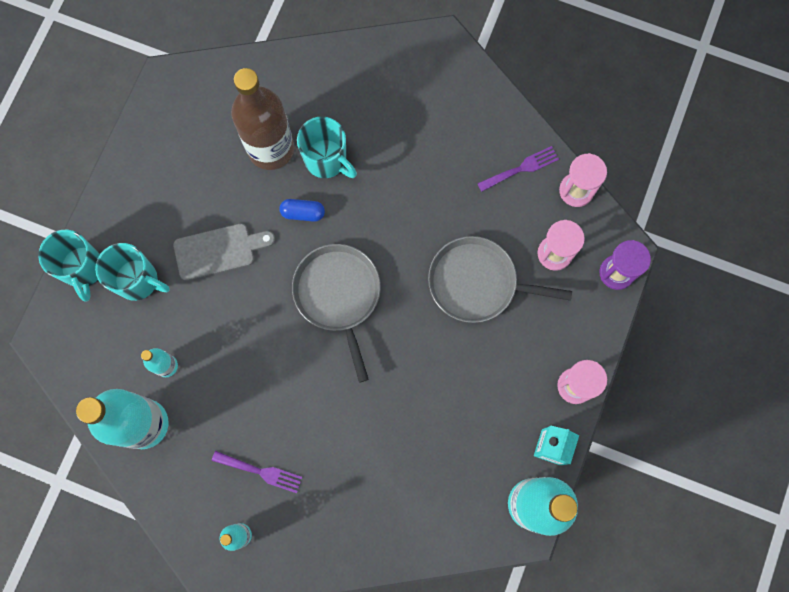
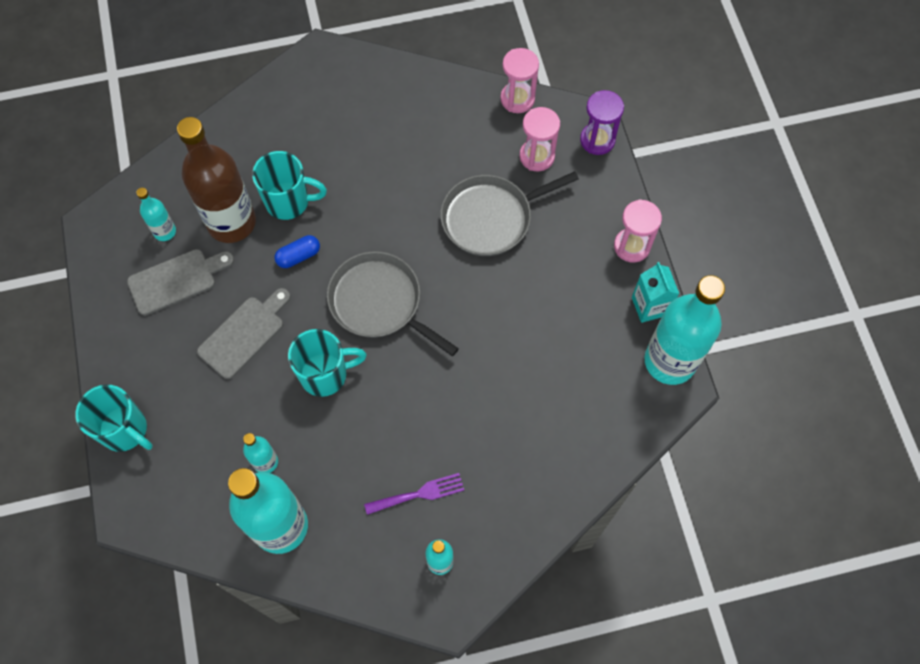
camera: 35 degrees left, 10 degrees down
turquoise mug [95,243,170,301] -> turquoise mug moved to [288,329,366,397]
purple fork [477,146,559,192] -> none
none -> grey cutting board [127,249,234,316]
none -> turquoise bottle [136,188,176,241]

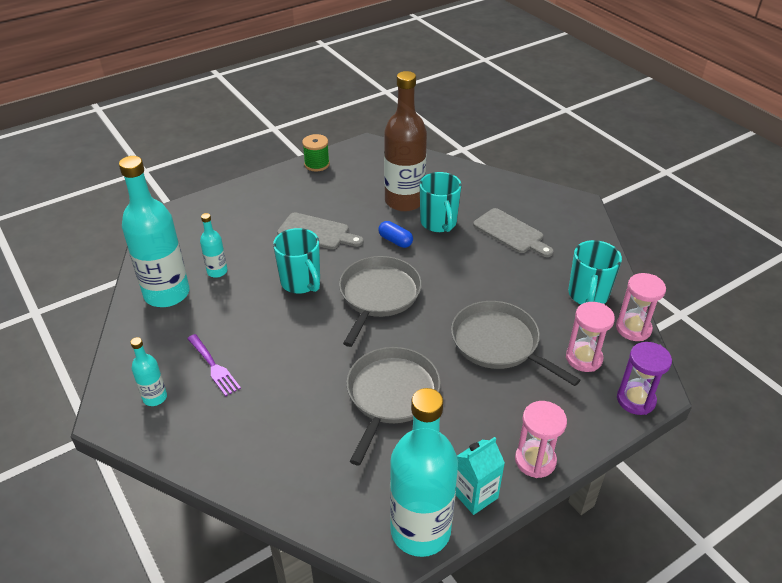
camera: 70 degrees right, 25 degrees down
turquoise mug [75,385,153,452] -> turquoise mug moved to [568,240,622,304]
grey cutting board [127,249,234,316] -> grey cutting board moved to [473,208,554,257]
turquoise bottle [136,188,176,241] -> none
none -> green spool [302,134,330,172]
none -> grey pan [346,347,441,466]

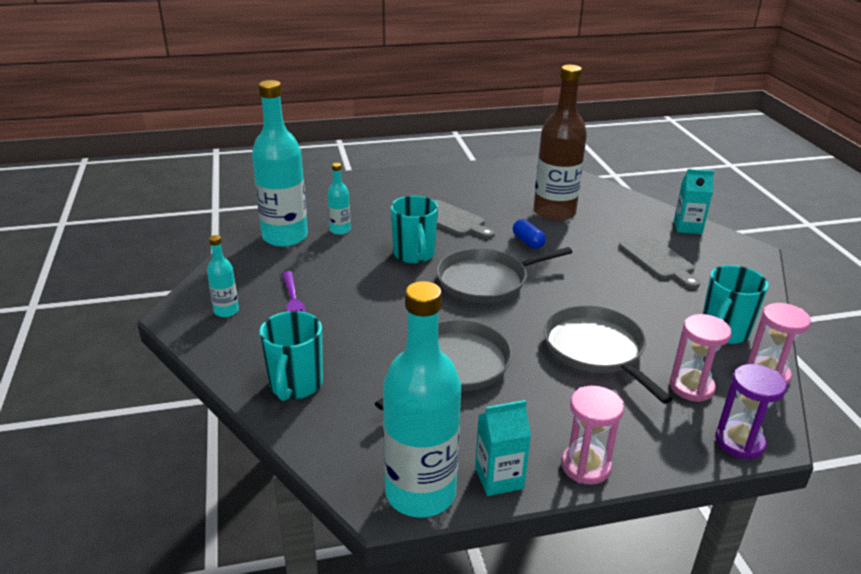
camera: 20 degrees right, 10 degrees down
green spool [302,134,330,172] -> none
grey pan [339,256,422,347] -> grey pan turned 150 degrees counterclockwise [436,247,573,303]
turquoise mug [420,172,462,232] -> turquoise mug moved to [259,311,323,401]
none -> turquoise carton [674,169,714,234]

